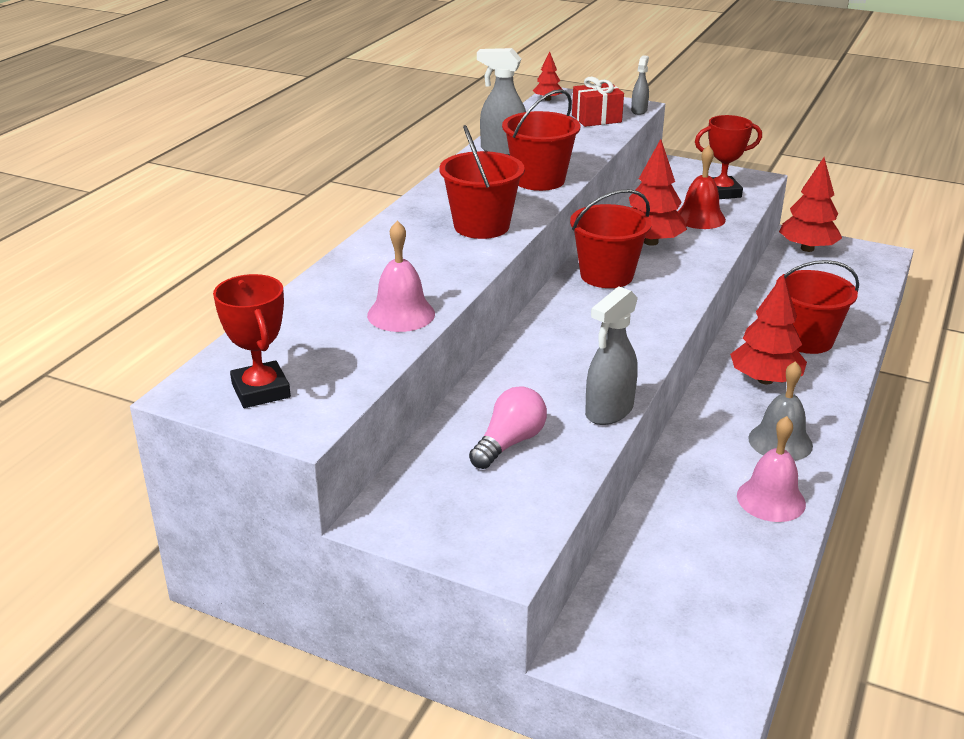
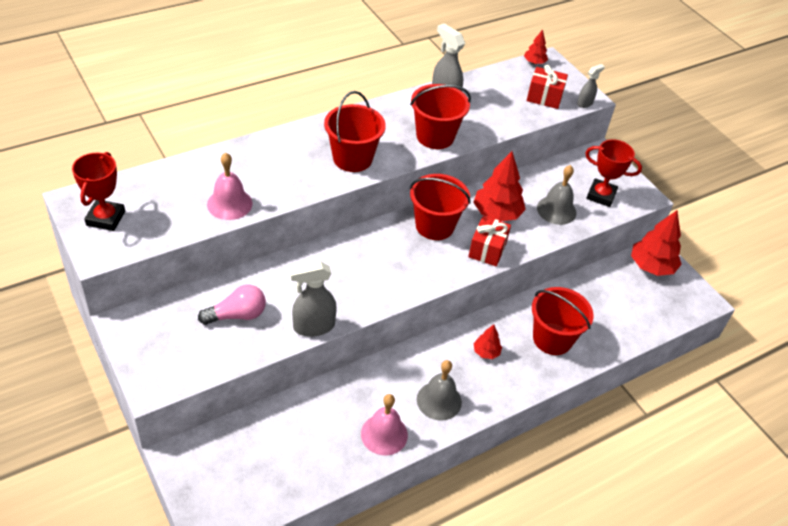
camera: 30 degrees right, 15 degrees up
red bell [677,145,726,229] -> grey bell [537,165,576,225]
red tree [730,274,807,384] -> red tree [474,324,502,359], size x0.52
none -> red gift [468,216,511,267]

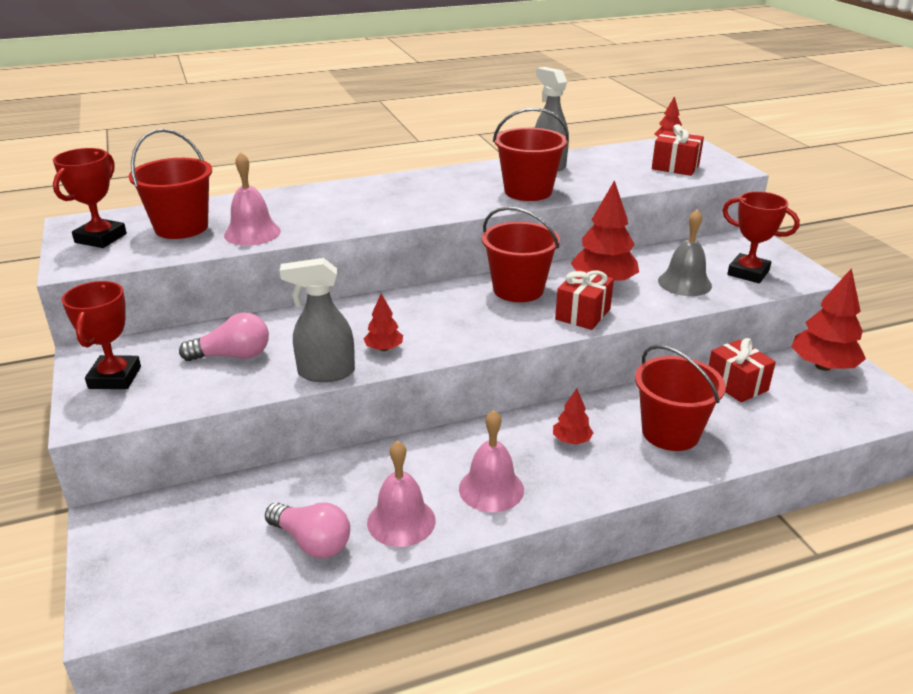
camera: 15 degrees right, 15 degrees down
red bucket [324,91,386,172] -> red bucket moved to [129,129,212,239]
grey bell [417,360,462,421] -> pink bell [459,410,524,512]
grey spray bottle [577,64,605,108] -> none
none -> red trophy [62,281,141,389]
none -> pink light bulb [265,502,350,558]
none -> red tree [364,294,403,351]
none -> red gift [709,338,776,402]

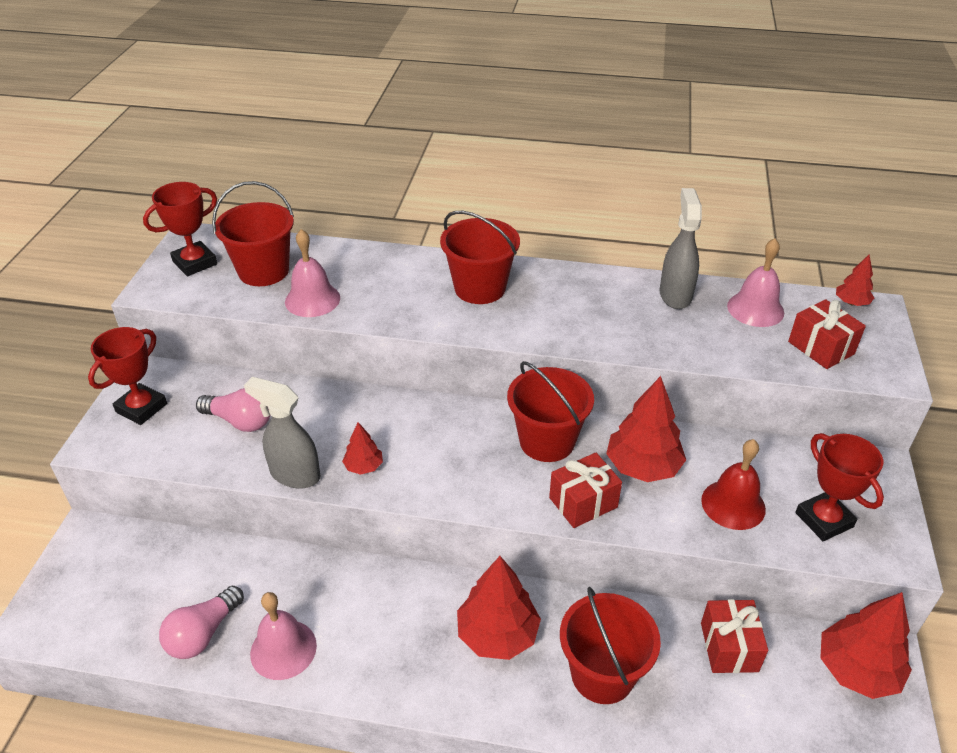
camera: 30 degrees right, 10 degrees up
pink light bulb [265,502,350,558] -> pink light bulb turned 60 degrees clockwise [159,586,244,659]
pink bell [459,410,524,512] -> pink bell moved to [727,238,784,327]
red bucket [493,107,569,201] -> red bucket moved to [440,211,520,304]
red tree [553,388,593,445] -> red tree [457,556,541,660], size x1.93
grey bell [658,209,712,296] -> red bell [701,439,766,530]

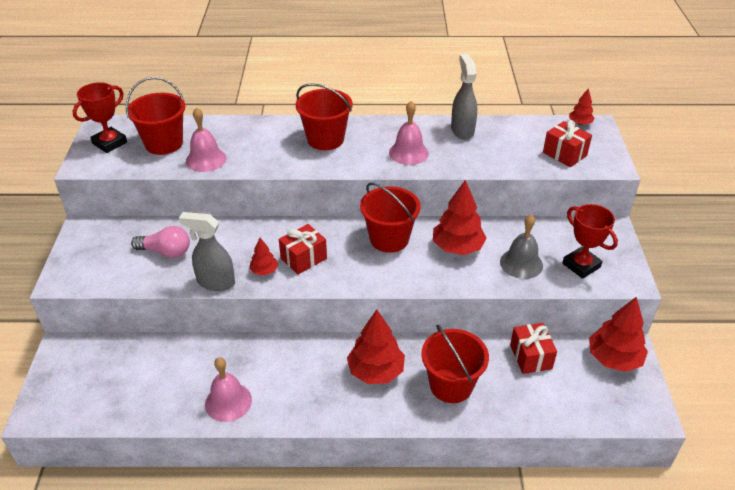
camera: 10 degrees left, 0 degrees up
red trophy [88,327,167,425] -> none
pink light bulb [159,586,244,659] -> none
red gift [549,453,622,528] -> red gift moved to [279,224,327,275]
red bell [701,439,766,530] -> grey bell [500,215,543,279]
pink bell [727,238,784,327] -> pink bell moved to [389,101,429,165]

